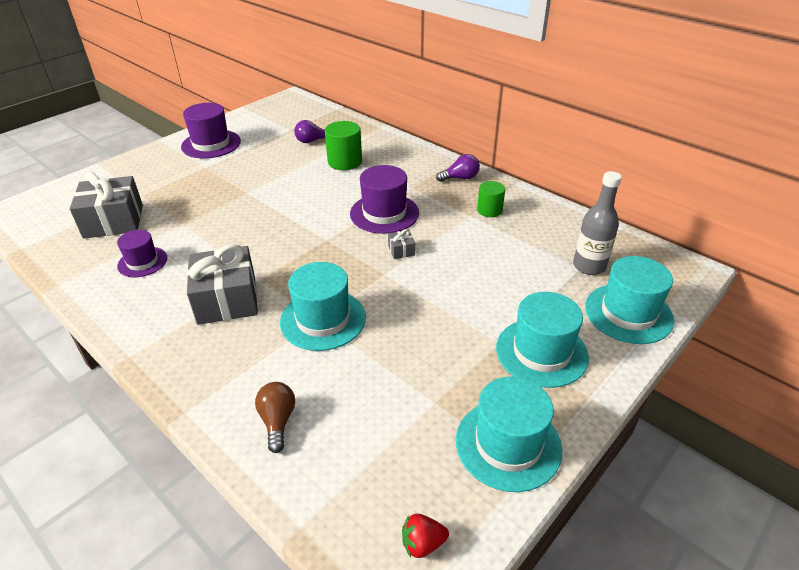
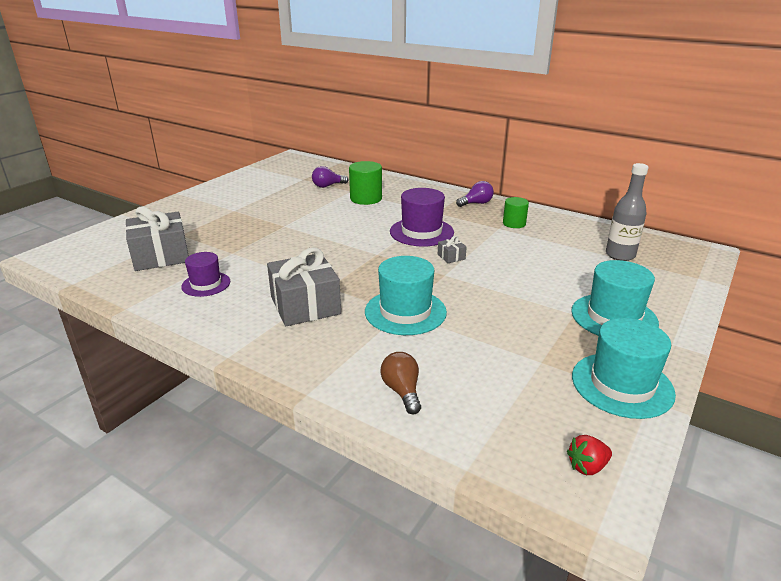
camera: 10 degrees left, 10 degrees down
purple hat [181,103,241,158] -> none
turquoise hat [585,256,674,344] -> none

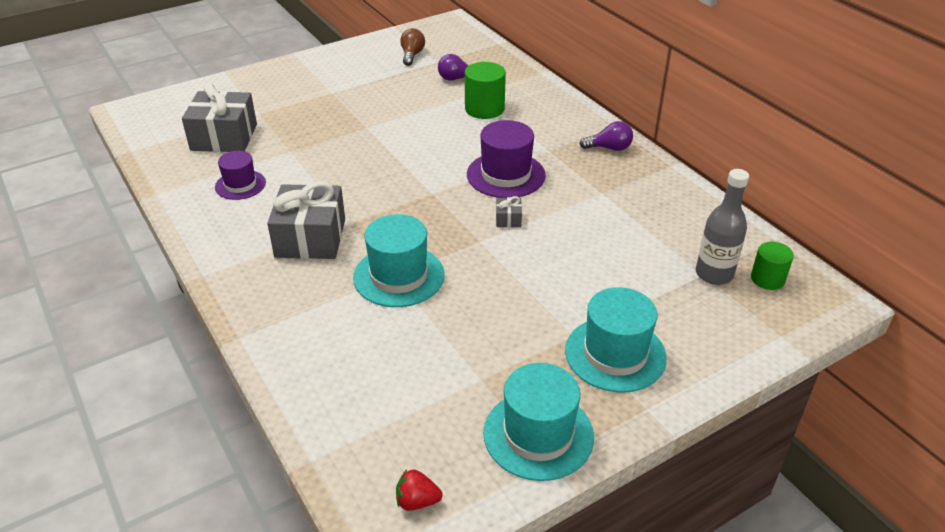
camera: 25 degrees right, 10 degrees up
brown light bulb [381,352,421,414] -> brown light bulb moved to [400,28,425,66]
green cylinder [503,197,529,228] -> green cylinder moved to [751,242,794,290]

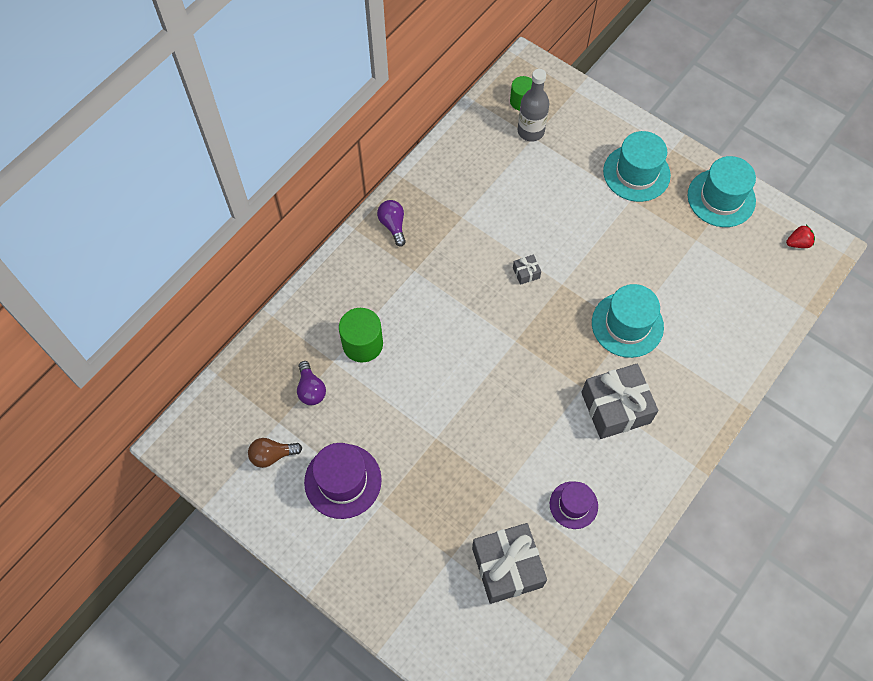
camera: 110 degrees left, 25 degrees up
red strawberry [396,469,443,511] -> red strawberry turned 90 degrees counterclockwise [786,225,815,248]
purple hat [467,120,546,198] -> purple hat moved to [304,443,382,519]

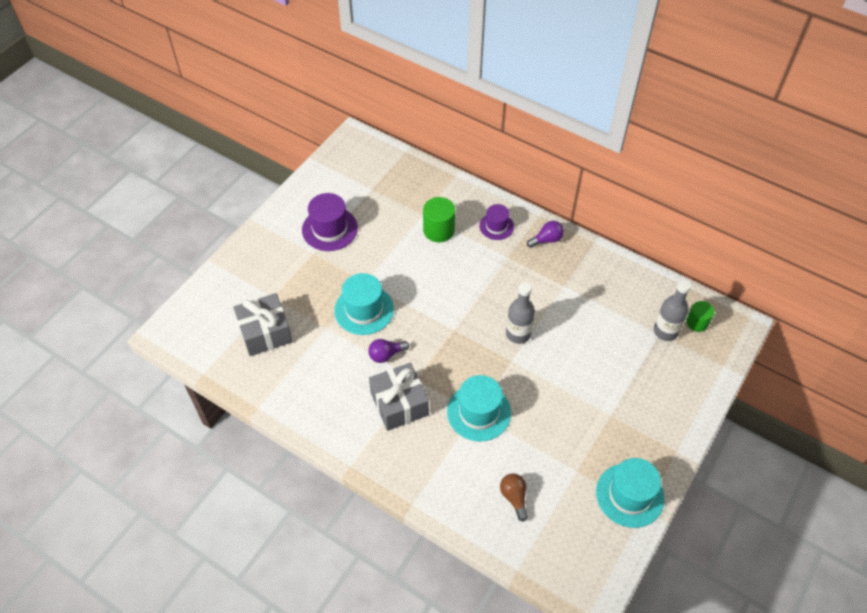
camera: 85 degrees right, 10 degrees down
brown light bulb [248,438,302,468] -> brown light bulb moved to [500,473,528,521]
purple light bulb [297,361,326,405] -> purple light bulb moved to [368,339,409,363]
grey gift [513,255,541,285] -> grey bottle [506,282,535,344]
purple hat [550,481,598,529] -> purple hat moved to [479,204,514,240]
turquoise hat [603,131,671,202] -> turquoise hat moved to [334,273,394,335]
red strawberry [786,225,815,248] -> none

